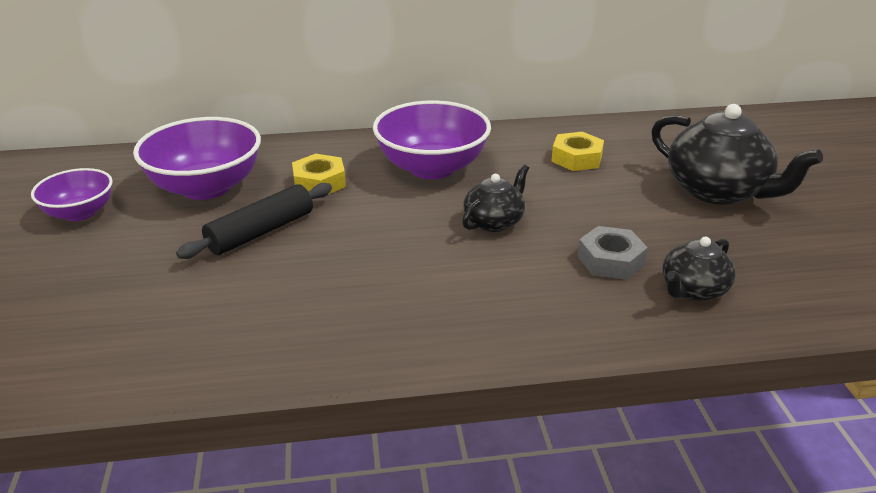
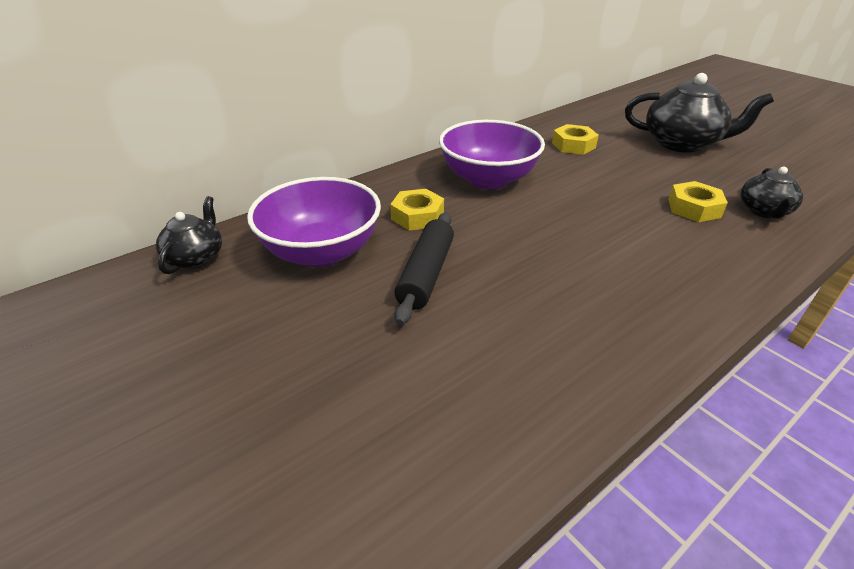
camera: 30 degrees left, 5 degrees up
purple bowl [31,168,113,221] -> none
black teapot [462,165,529,232] -> black teapot moved to [156,196,222,274]
grey nut [577,226,648,280] -> yellow nut [668,181,728,222]

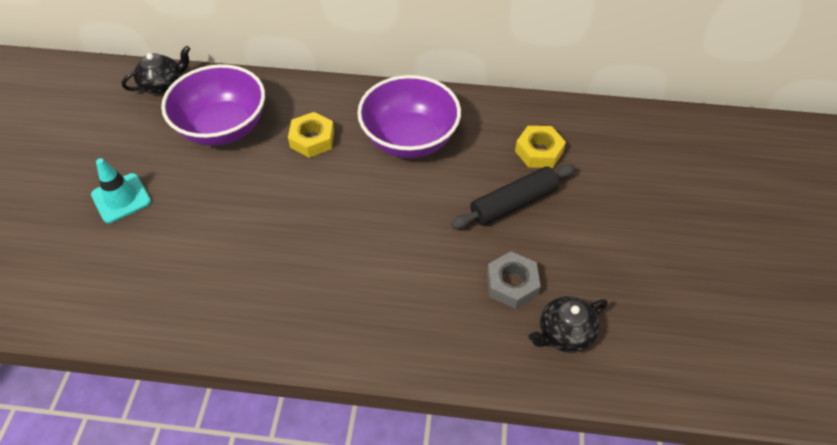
camera: 45 degrees right, 15 degrees up
black rolling pin [394,212,454,325] -> black rolling pin moved to [451,164,576,229]
black teapot [625,73,774,153] -> none
yellow nut [668,181,728,222] -> grey nut [487,251,541,309]
none -> turquoise traffic cone [91,158,151,223]

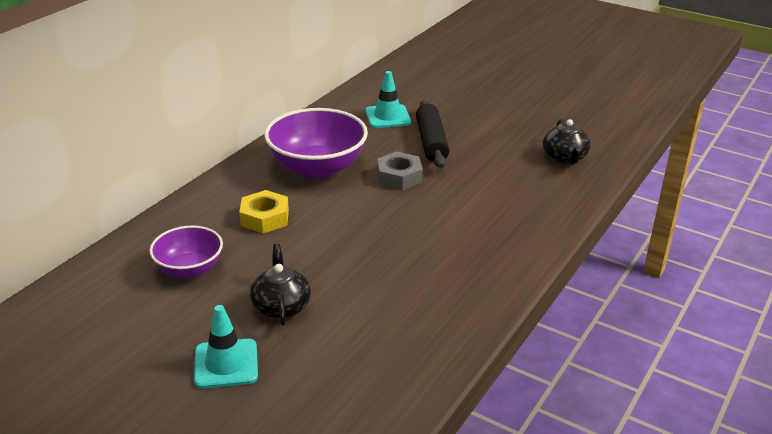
camera: 65 degrees left, 20 degrees down
black teapot [122,46,190,94] -> black teapot moved to [250,243,311,326]
purple bowl [161,64,265,146] -> purple bowl [150,226,223,278], size x0.59
grey nut [487,251,541,309] -> grey nut moved to [377,151,423,190]
yellow nut [515,126,566,168] -> turquoise traffic cone [365,71,411,128]

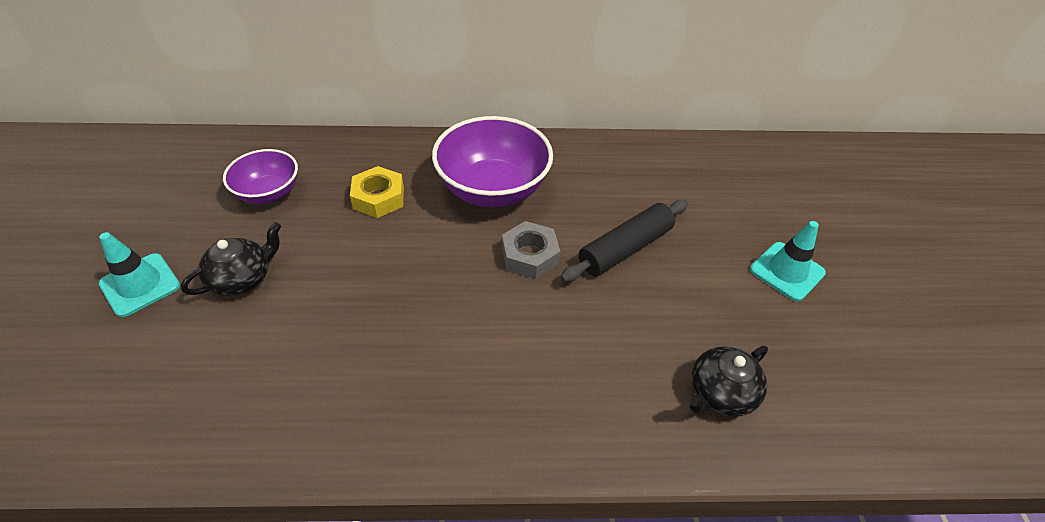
camera: 55 degrees right, 15 degrees up
turquoise traffic cone [365,71,411,128] -> turquoise traffic cone moved to [750,221,826,301]

